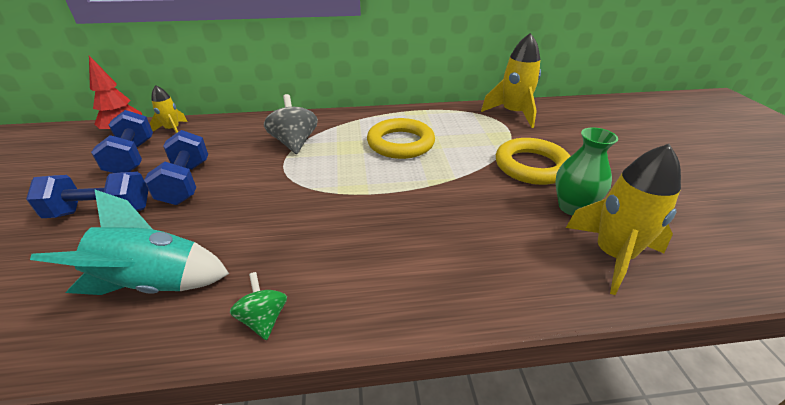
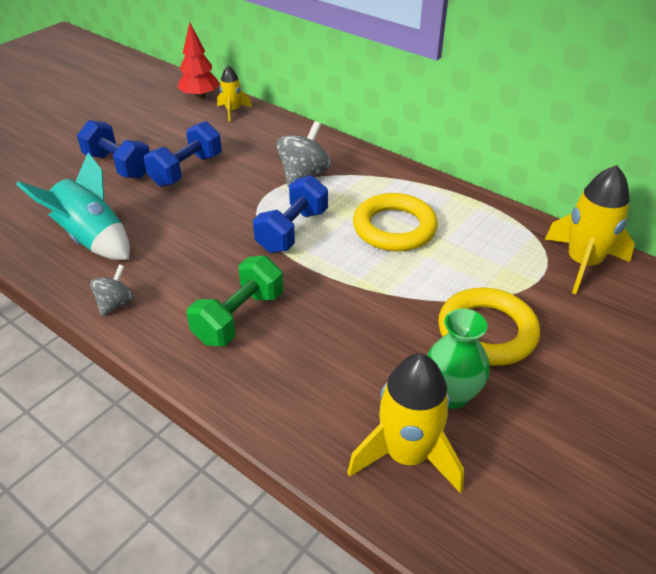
camera: 45 degrees right, 5 degrees up
blue dumbbell [91,110,153,173] -> blue dumbbell moved to [253,175,328,253]
green spinning top [230,272,287,340] -> grey spinning top [90,264,134,317]
none -> green dumbbell [187,256,283,346]

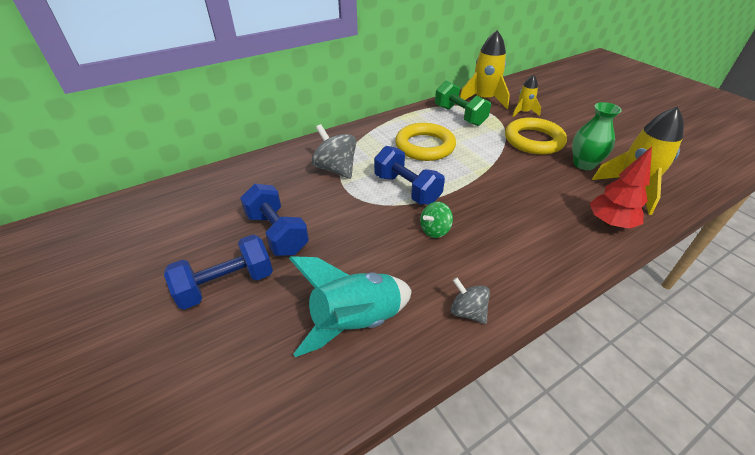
camera: 70 degrees left, 0 degrees up
red tree [178,22,220,100] -> red tree moved to [590,147,652,229]
green dumbbell [187,256,283,346] -> green dumbbell moved to [435,80,491,126]
yellow rocket [217,66,252,122] -> yellow rocket moved to [512,75,541,117]
none -> green spinning top [420,202,453,238]

